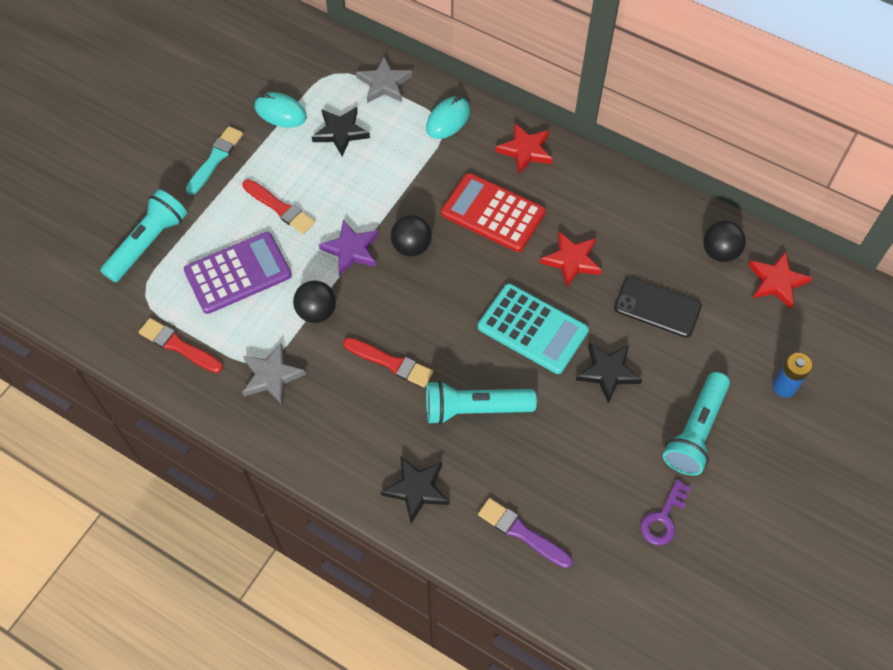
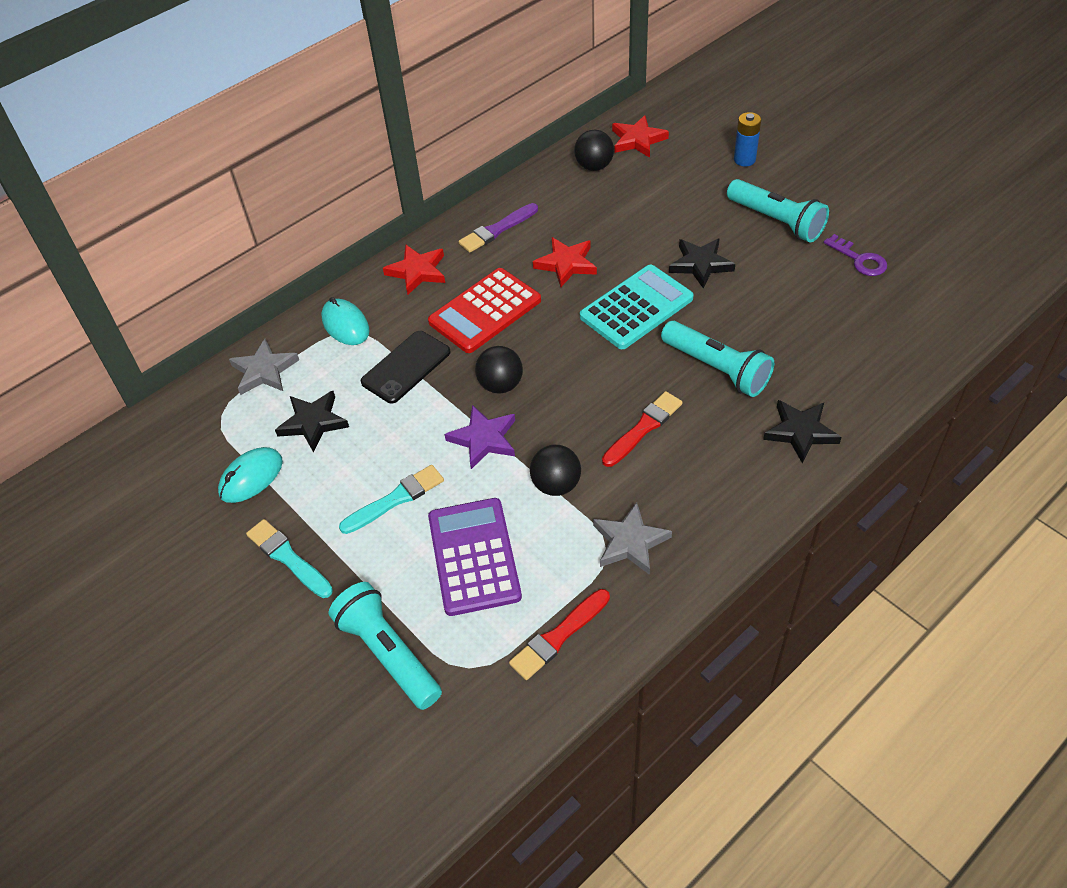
camera: 70 degrees left, 10 degrees down
red brush [242,179,315,234] -> turquoise brush [339,465,444,534]
turquoise flashlight [426,380,537,425] -> turquoise flashlight turned 60 degrees counterclockwise [661,321,774,397]
purple brush [478,498,573,568] -> purple brush moved to [459,203,538,253]
black phone [614,277,702,337] -> black phone moved to [361,331,451,403]

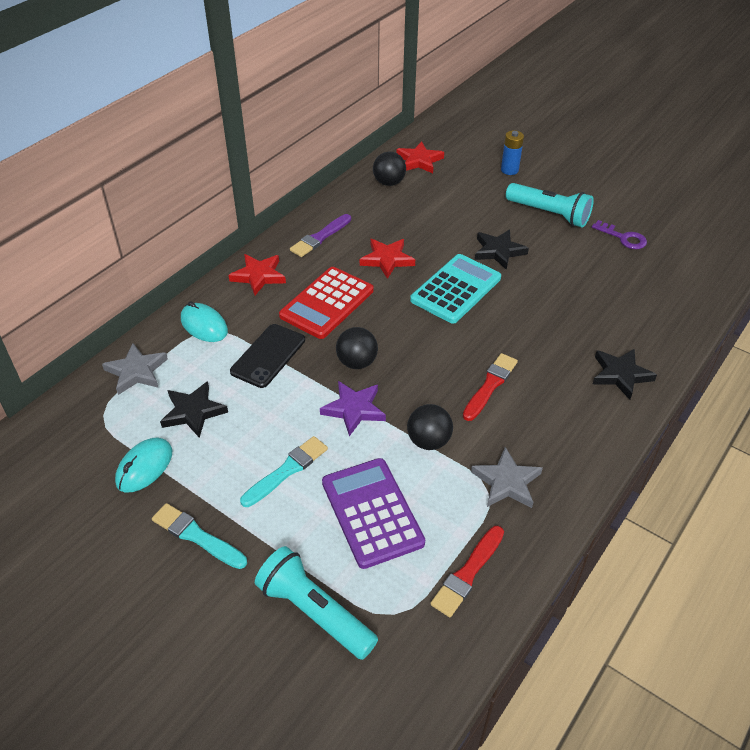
camera: 15 degrees left, 5 degrees down
turquoise flashlight [661,321,774,397] -> none

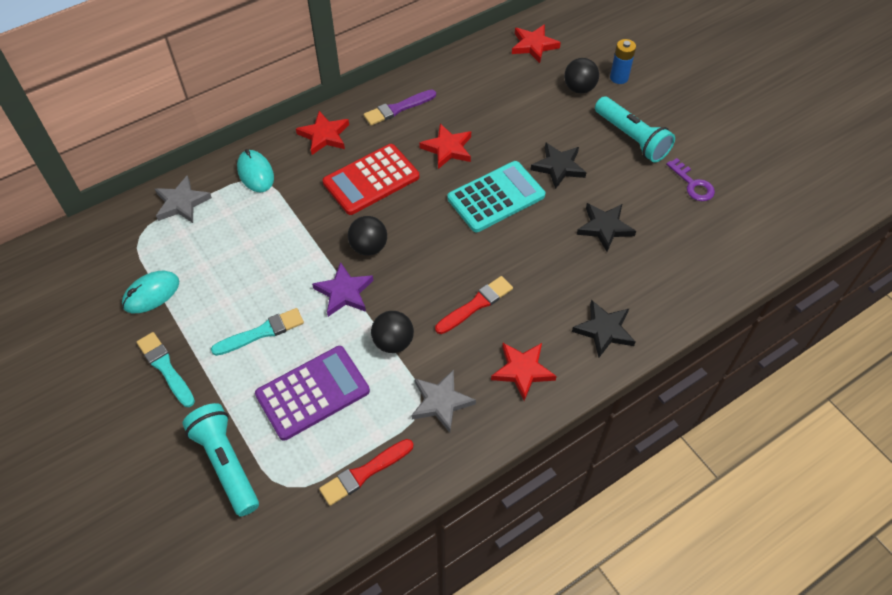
camera: 20 degrees right, 10 degrees up
black star [160,381,228,438] -> black star moved to [577,203,636,252]
black phone [230,324,305,388] -> none
purple calculator [322,458,425,569] -> purple calculator turned 60 degrees clockwise [255,346,370,441]
black ball [373,152,406,186] -> black ball moved to [564,58,599,94]
none -> red star [491,343,557,401]

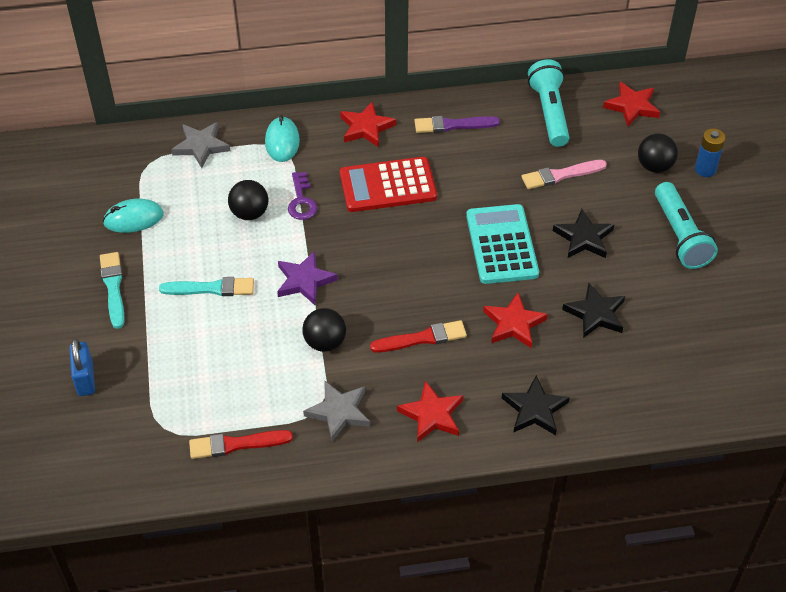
camera: 25 degrees right, 5 degrees down
turquoise flashlight [182,403,259,517] -> turquoise flashlight moved to [528,60,569,147]
purple calculator [255,346,370,441] -> none
black ball [348,216,387,256] -> black ball moved to [228,180,268,220]
red star [419,124,471,169] -> red star moved to [483,293,548,348]
turquoise calculator [447,161,545,232] -> turquoise calculator turned 90 degrees counterclockwise [466,204,539,284]
purple key [666,158,715,201] -> purple key moved to [288,172,317,220]
none -> blue padlock [69,338,95,396]
none -> pink brush [522,160,607,189]

